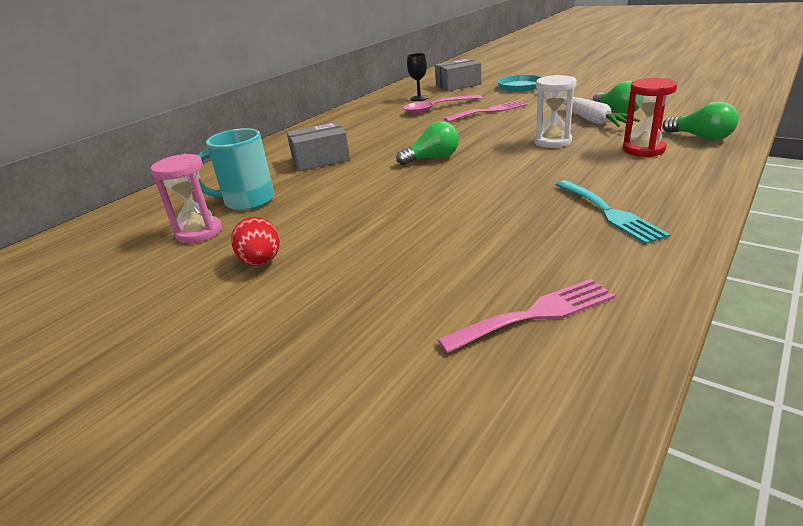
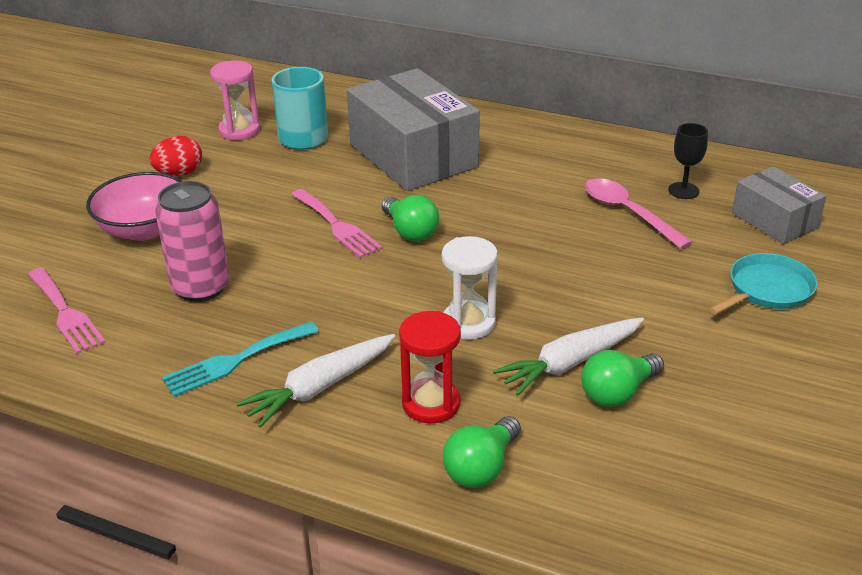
camera: 75 degrees right, 5 degrees up
grey box [287,122,350,171] -> grey box [347,68,480,191], size x1.81
pink fork [444,100,528,122] -> pink fork moved to [291,189,382,258]
none -> pink bowl [86,172,183,241]
none -> pink can [155,181,230,302]
none -> white carrot [236,334,395,428]

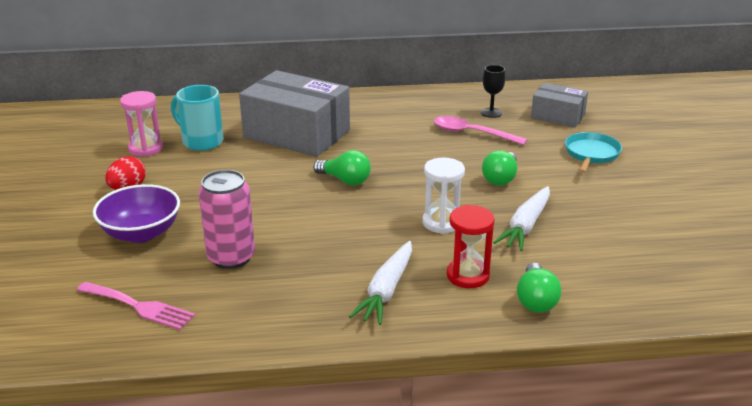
camera: 30 degrees left, 5 degrees down
pink bowl [86,172,183,241] -> purple bowl [93,184,180,243]
turquoise fork [162,322,319,397] -> none
pink fork [291,189,382,258] -> none
green light bulb [581,350,664,407] -> green light bulb moved to [482,150,517,186]

